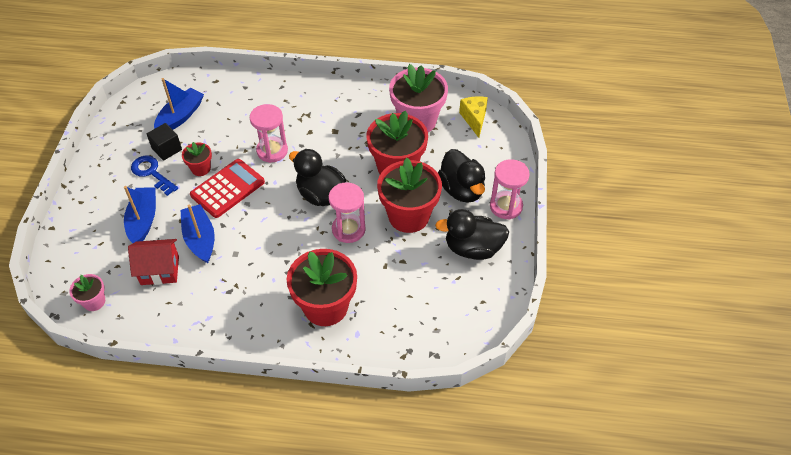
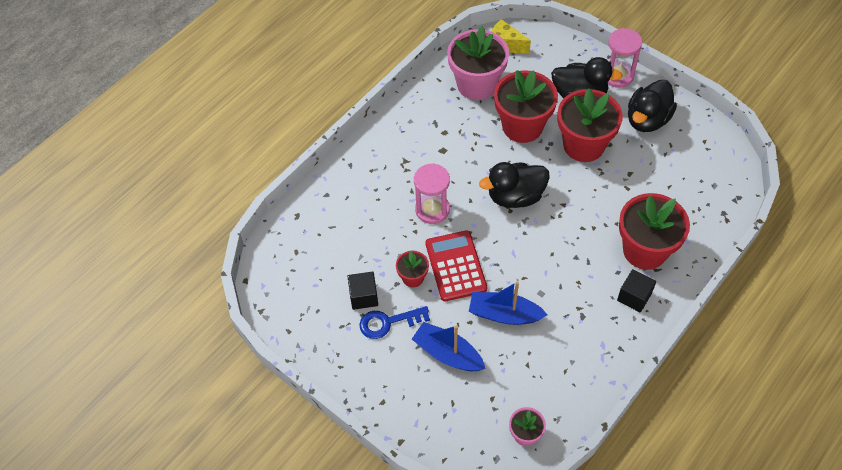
camera: 55 degrees left, 5 degrees up
red house [128,239,179,285] -> none
blue boat [154,78,204,130] -> none
pink hourglass [329,182,366,243] -> none
none -> black cube [617,269,656,313]

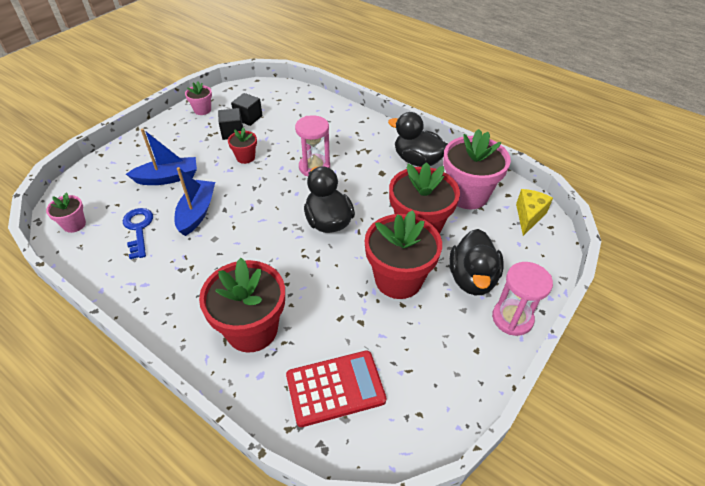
camera: 85 degrees right, 10 degrees down
blue key [359,306,430,339] -> blue key moved to [123,208,153,259]
blue boat [412,322,486,371] -> blue boat turned 45 degrees clockwise [126,128,197,185]
red calculator [425,230,487,302] -> red calculator moved to [286,351,387,427]
black cube [617,269,656,313] -> black cube moved to [231,93,263,126]
black duck [628,80,677,132] -> black duck moved to [388,112,448,167]
none -> pink flower pot [185,81,212,115]

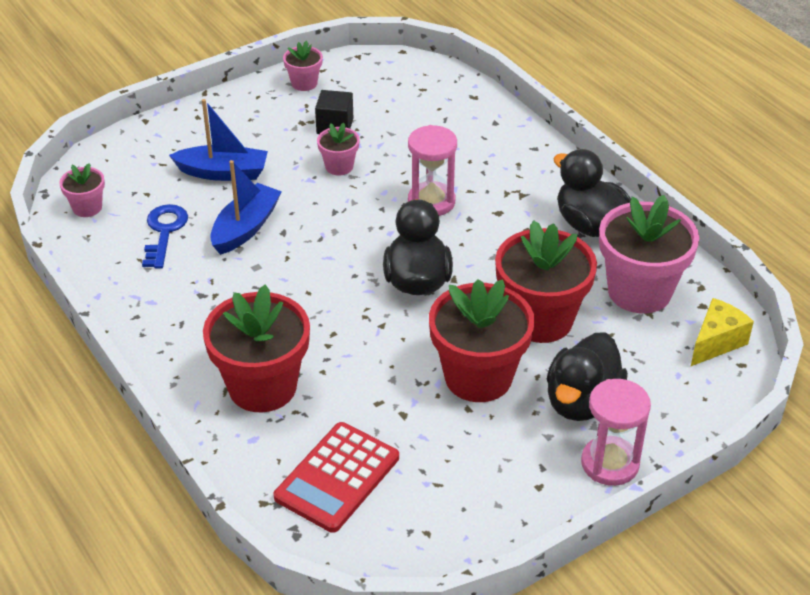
camera: 20 degrees right, 5 degrees down
red flower pot [228,127,257,164] -> pink flower pot [317,123,360,175]
black cube [231,93,263,126] -> none
red calculator [286,351,387,427] -> red calculator turned 120 degrees clockwise [273,422,399,533]

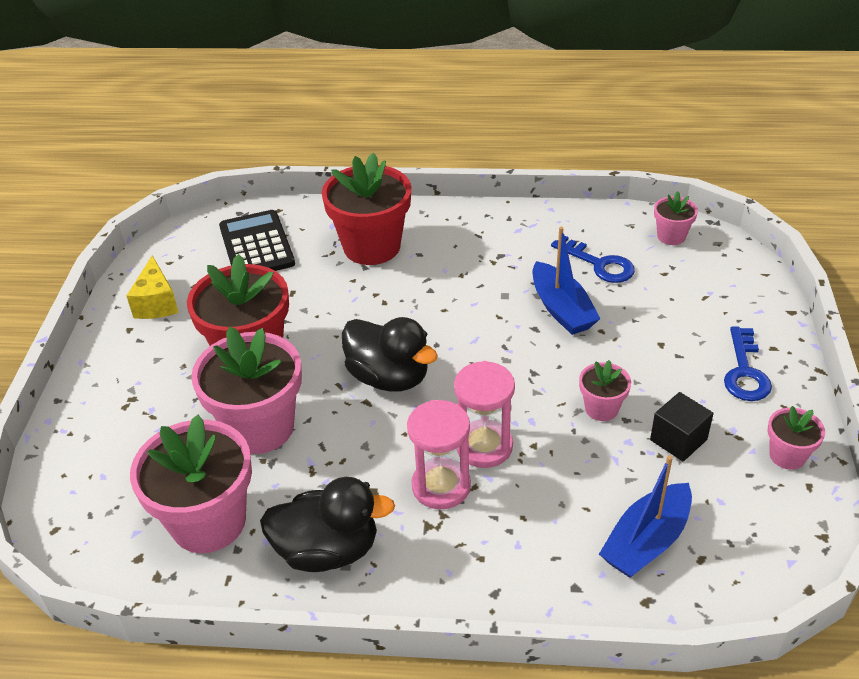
camera: 130 degrees right, 0 degrees up
blue boat [169,99,268,181] -> blue boat moved to [599,455,692,578]
red calculator [273,422,399,533] -> black calculator [219,210,295,271]
red flower pot [495,220,597,343] -> pink flower pot [191,326,302,454]
black duck [547,332,628,421] -> none
pink hourglass [581,379,651,486] -> pink hourglass moved to [407,400,471,509]
yellow cheese [691,298,754,366] -> yellow cheese moved to [126,255,179,319]
none -> blue key [724,327,772,401]

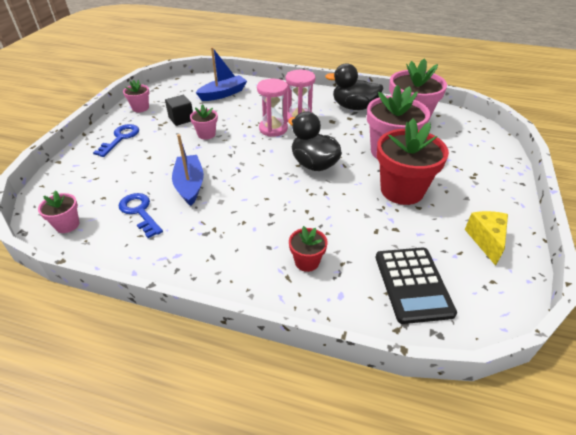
camera: 170 degrees left, 0 degrees up
red flower pot [322,153,411,265] -> red flower pot [289,226,328,272], size x0.49

